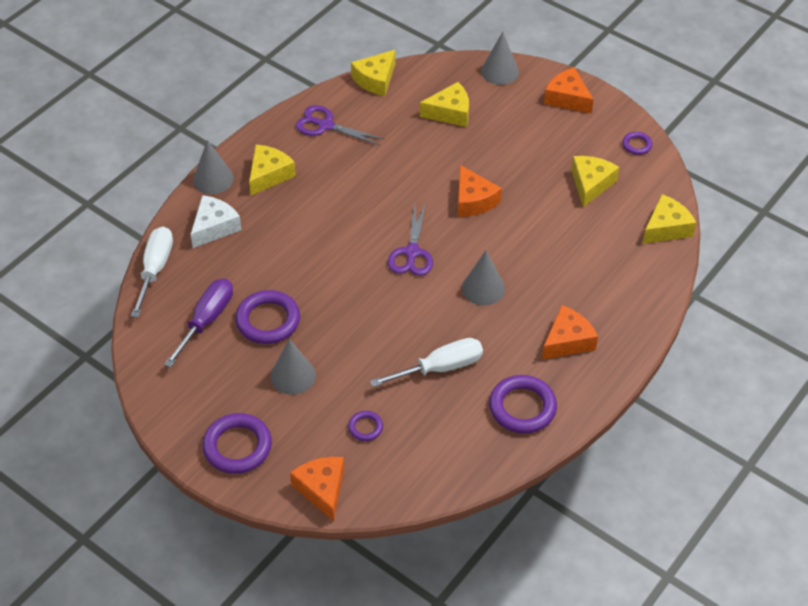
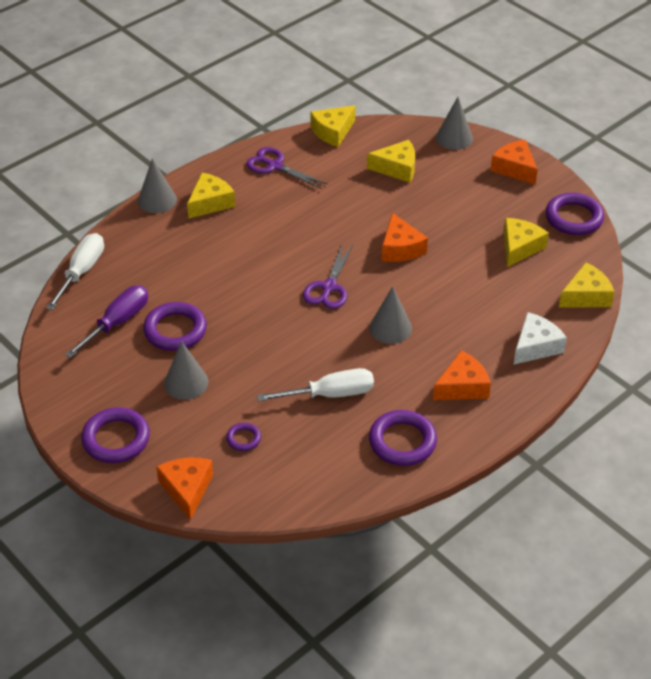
camera: 10 degrees right, 5 degrees down
white cheese [190,195,242,248] -> white cheese moved to [513,312,567,365]
purple ring [622,132,653,155] -> purple ring [545,193,604,235], size x1.95

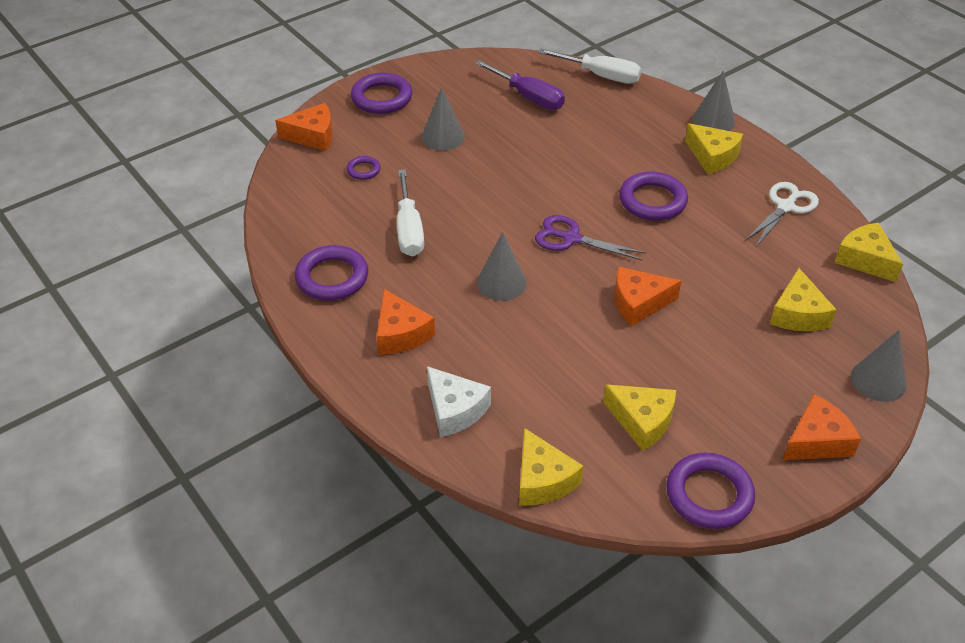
camera: 95 degrees right, 0 degrees up
purple ring [143,302,207,351] -> purple ring moved to [619,172,688,221]
purple scissors [246,147,327,189] -> white scissors [745,182,819,247]

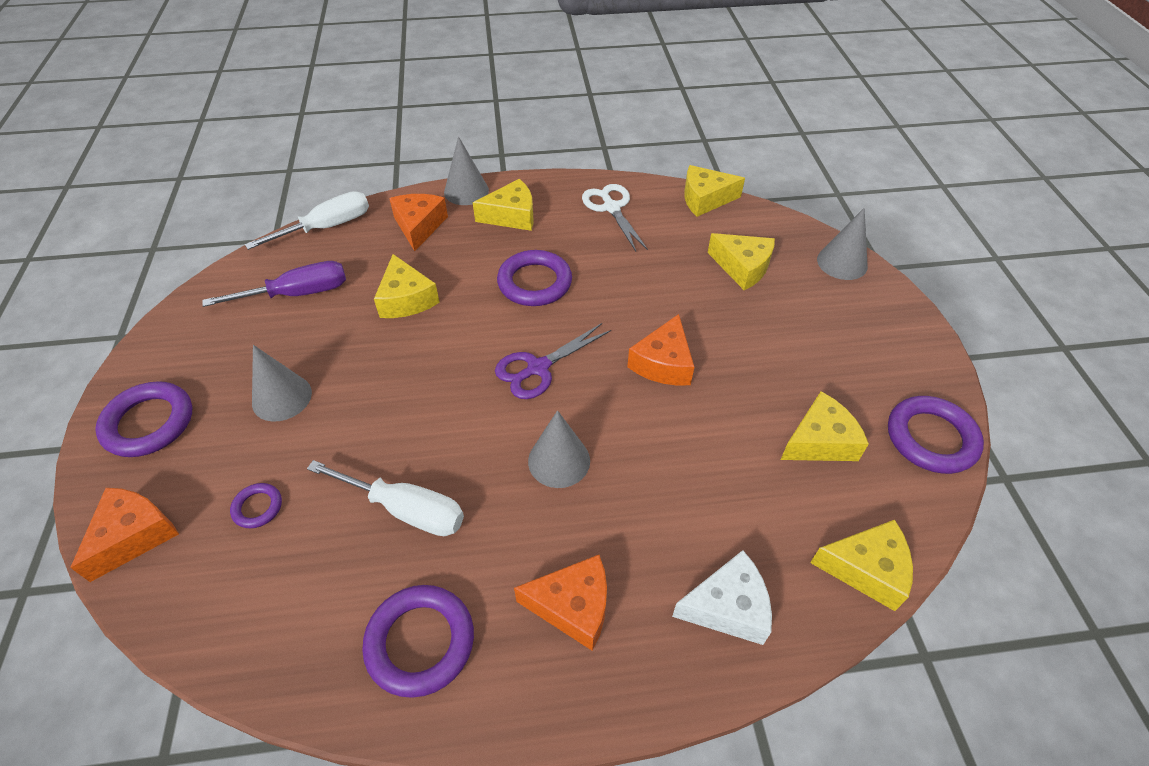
camera: 60 degrees left, 5 degrees up
orange cheese [783,394,861,460] -> orange cheese moved to [389,194,448,251]
none -> yellow cheese [374,254,440,318]

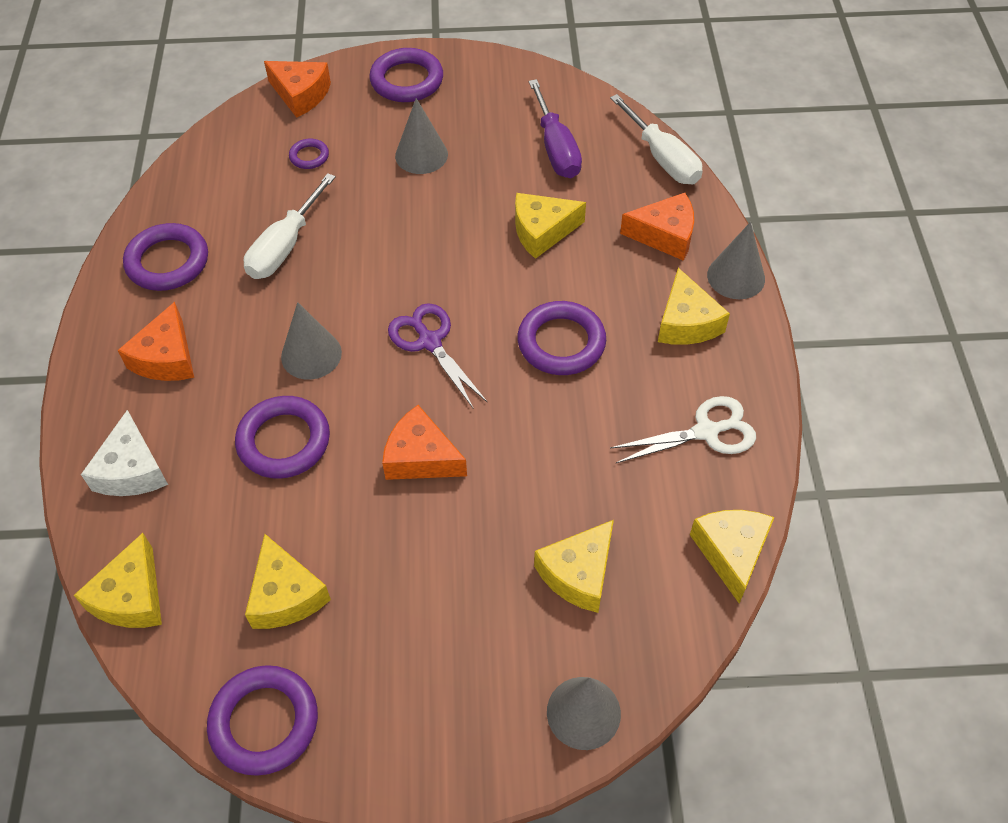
camera: 95 degrees right, 5 degrees up
none -> purple ring [235,396,330,479]

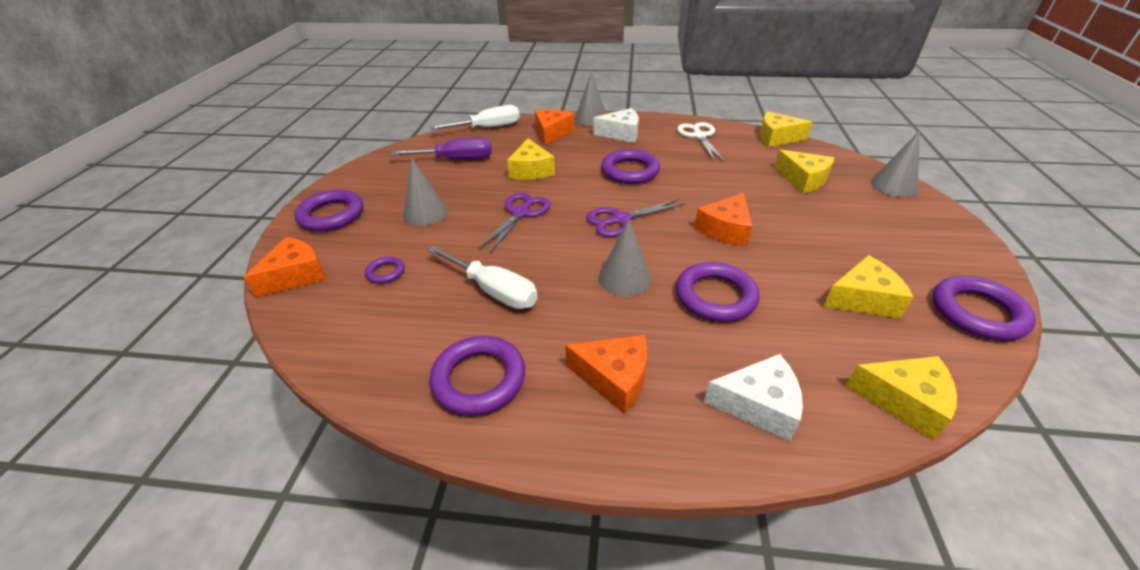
camera: 80 degrees left, 15 degrees down
yellow cheese [658,268,730,345] -> white cheese [593,108,639,143]
none -> purple scissors [478,193,550,254]

